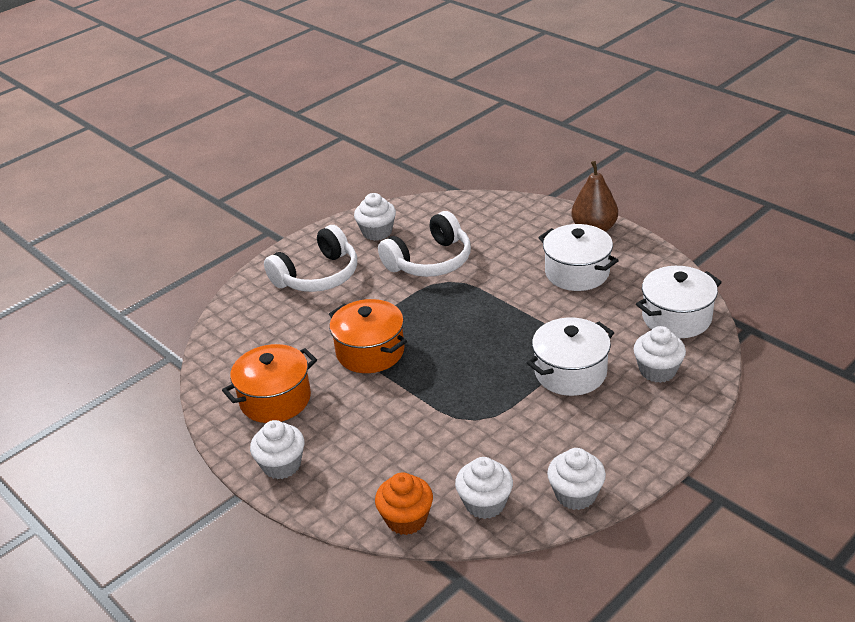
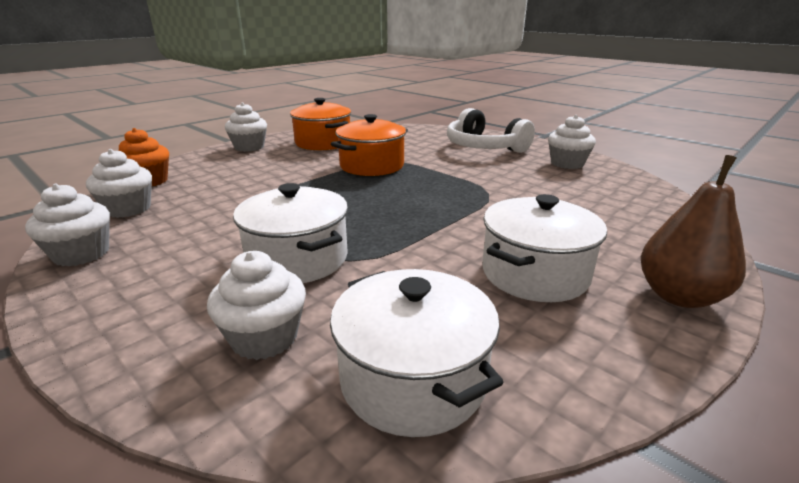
camera: 85 degrees right, 10 degrees down
white headphones [378,211,471,277] -> none

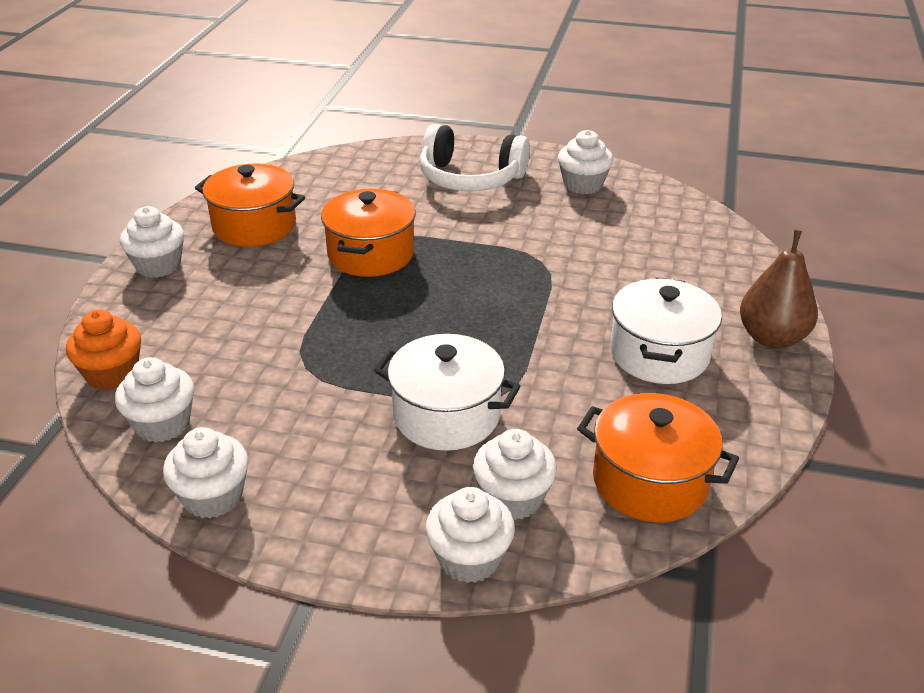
camera: 30 degrees left, 10 degrees up
white pot [330,269,504,437] -> orange pot [577,393,739,522]
none -> white cupcake [425,487,515,583]

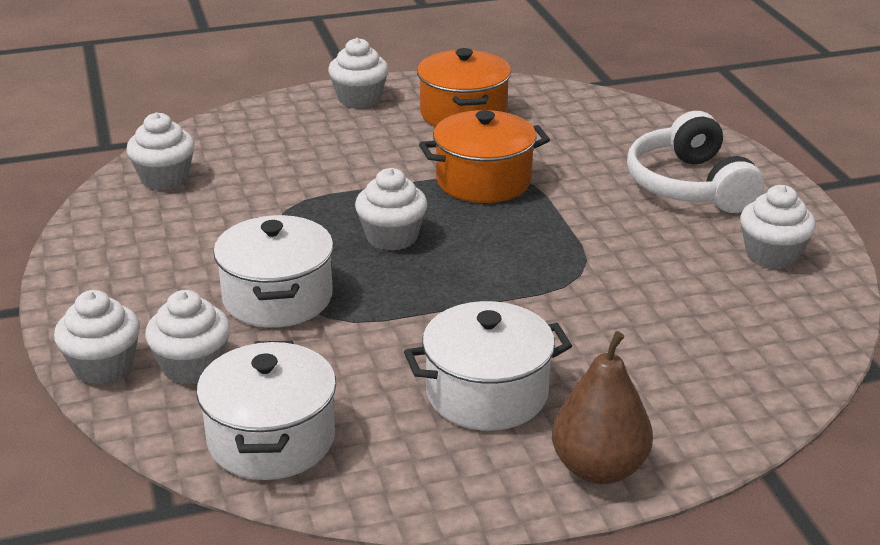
camera: 60 degrees right, 5 degrees down
orange cupcake [66,309,141,390] -> none
white cupcake [163,427,249,519] -> white cupcake moved to [355,168,427,251]
orange pot [577,393,739,522] -> white pot [196,341,336,480]

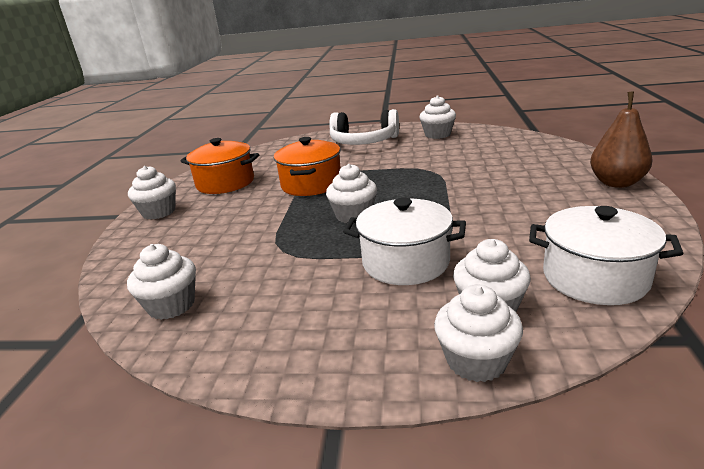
camera: 65 degrees left, 5 degrees down
white pot [404,301,572,431] -> none

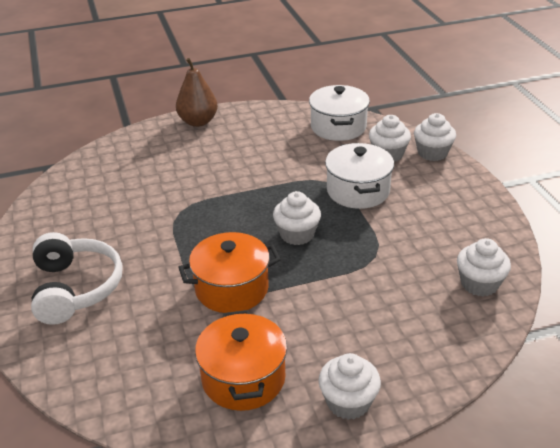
camera: 115 degrees left, 10 degrees up
white cupcake [419,95,456,139] -> none

